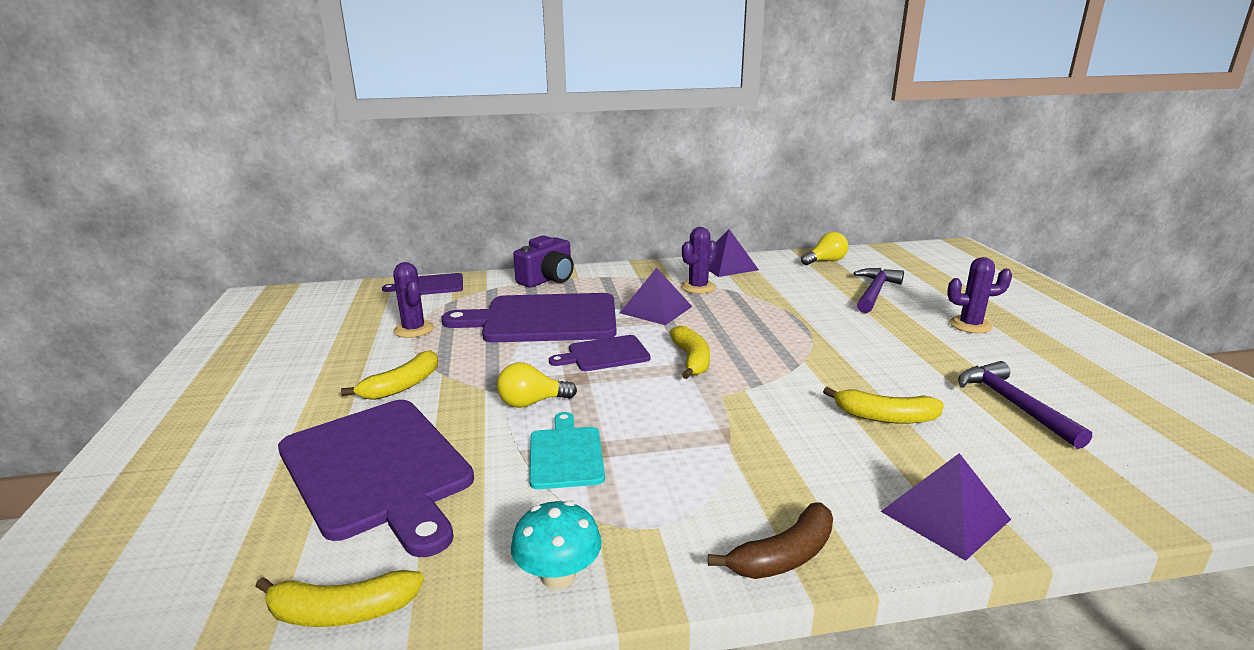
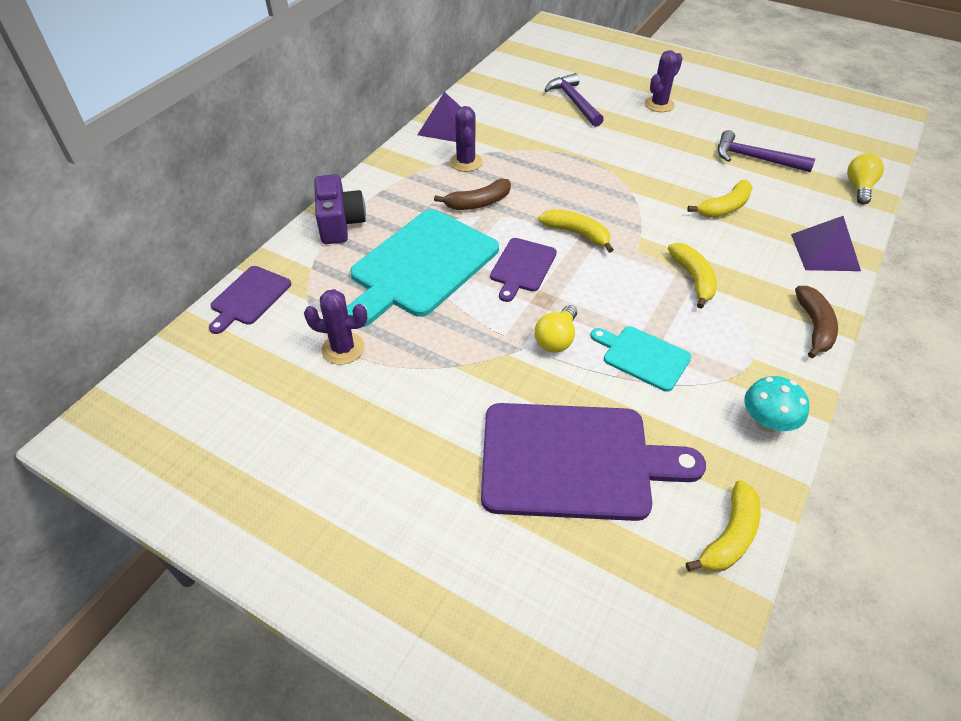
camera: 50 degrees left, 25 degrees up
yellow banana [341,350,438,400] -> yellow banana moved to [668,243,717,309]
purple cutting board [442,293,616,343] -> turquoise cutting board [347,209,499,327]
purple pyramid [620,268,692,325] -> brown banana [434,179,511,210]
yellow light bulb [801,232,848,265] -> yellow light bulb moved to [847,153,884,205]

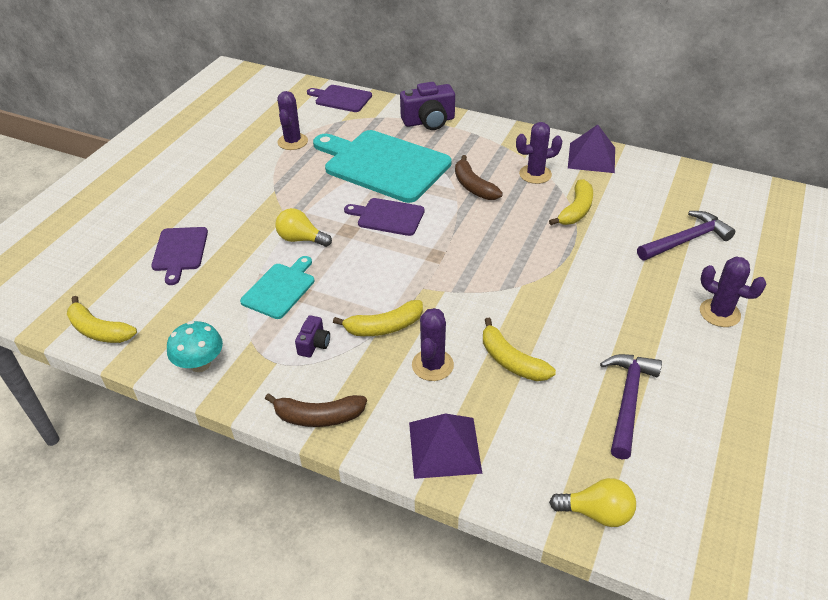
camera: 85 degrees right, 5 degrees down
purple cutting board [481,403,706,521] -> purple cutting board [151,227,208,285], size x0.51
yellow banana [538,209,614,253] -> yellow banana moved to [549,179,593,225]
none -> purple camera [295,315,330,357]
none -> purple cactus [412,308,454,381]

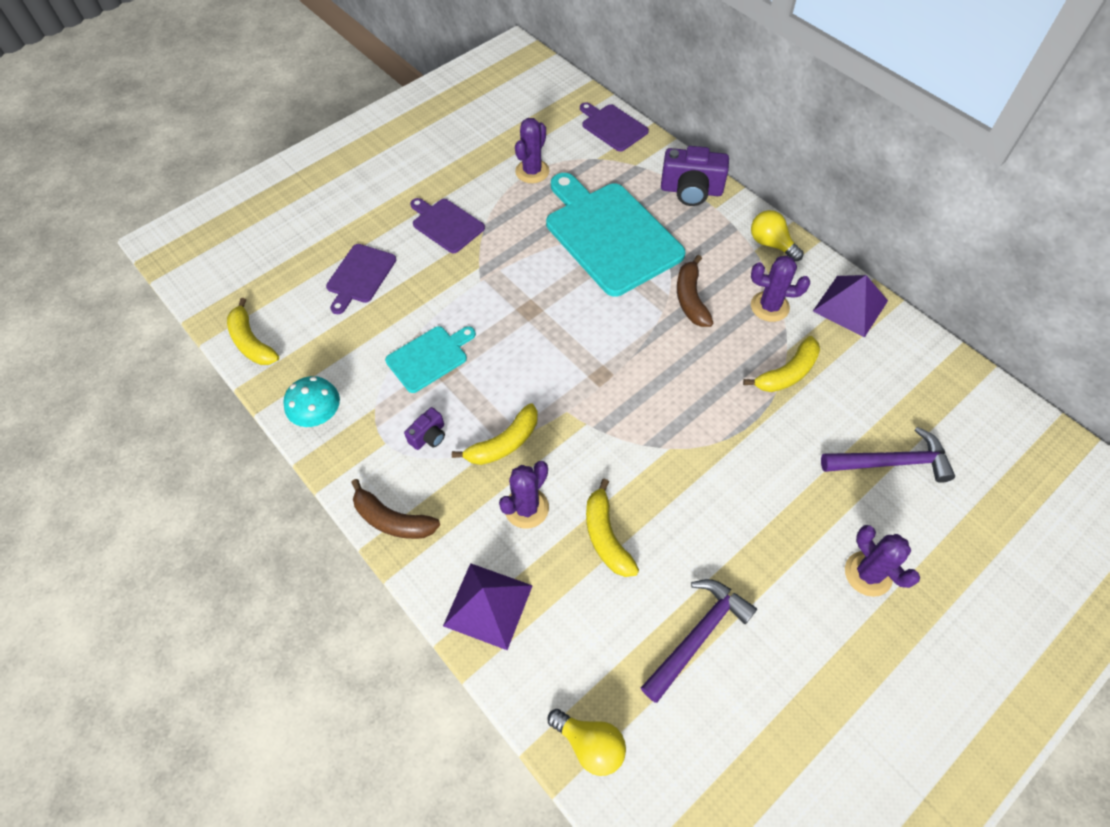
camera: 25 degrees right, 15 degrees up
yellow light bulb [275,208,332,247] -> yellow light bulb moved to [751,210,804,261]
yellow banana [333,300,423,336] -> yellow banana turned 45 degrees counterclockwise [452,403,538,465]
purple cutting board [344,198,425,236] -> purple cutting board moved to [410,198,485,253]

